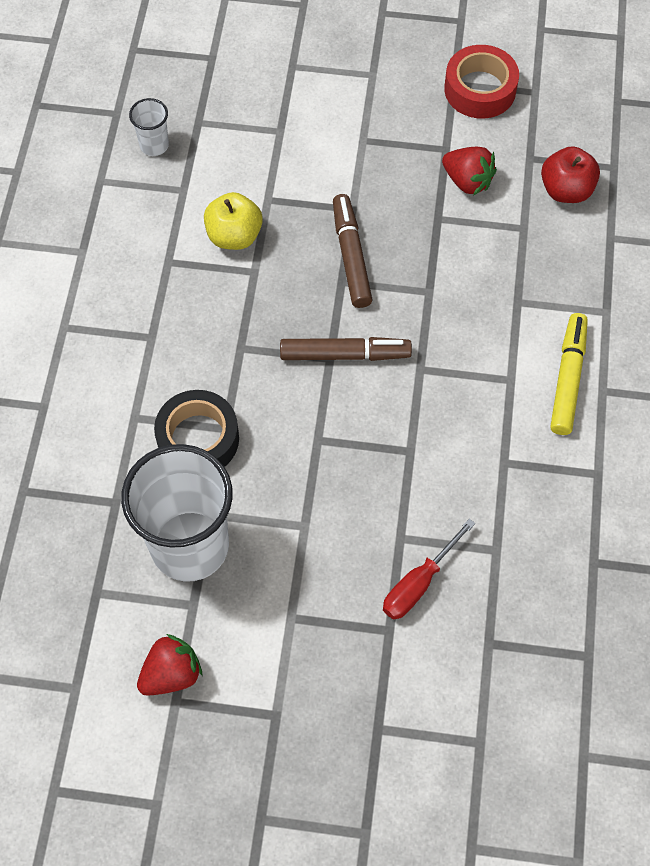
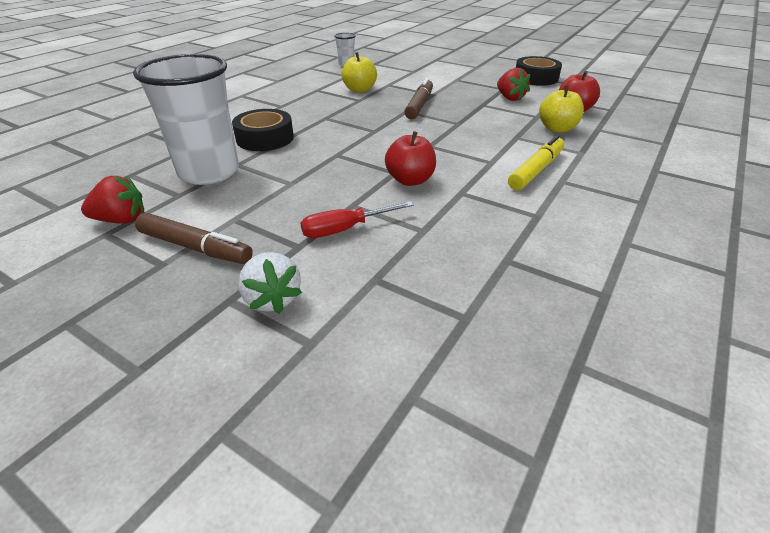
camera: 25 degrees right, 25 degrees down
brown marker [280,337,412,361] -> brown marker moved to [135,213,253,264]
red tape [444,45,519,119] -> black tape [516,56,562,86]
none -> white strawberry [238,252,302,314]
none -> red apple [385,131,436,186]
none -> yellow apple [539,86,584,132]

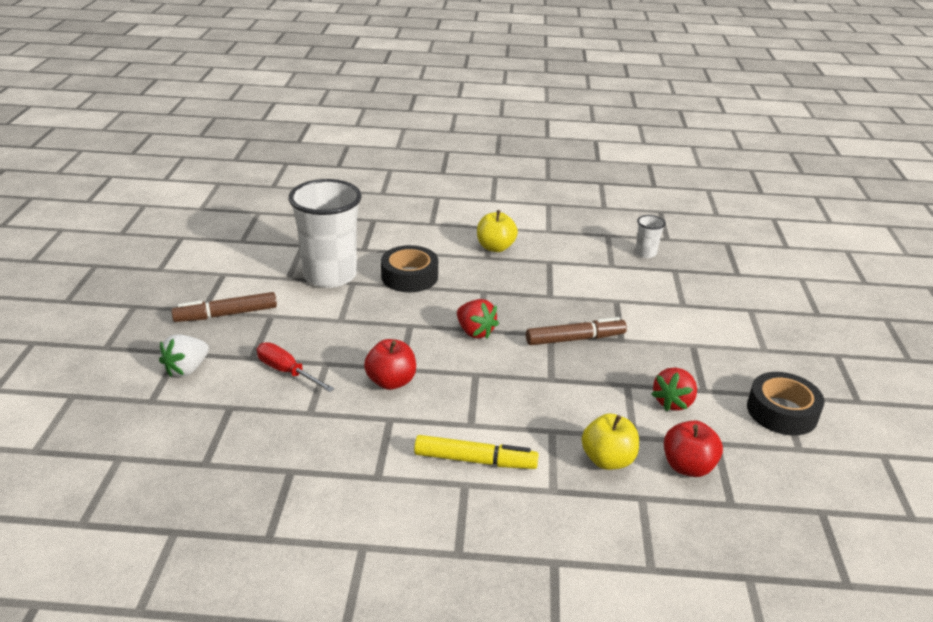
camera: 60 degrees right, 5 degrees down
red strawberry [81,176,144,224] -> red strawberry moved to [457,299,499,339]
brown marker [135,213,253,264] -> brown marker turned 75 degrees clockwise [171,292,277,322]
yellow apple [341,52,377,92] -> yellow apple moved to [477,210,518,252]

